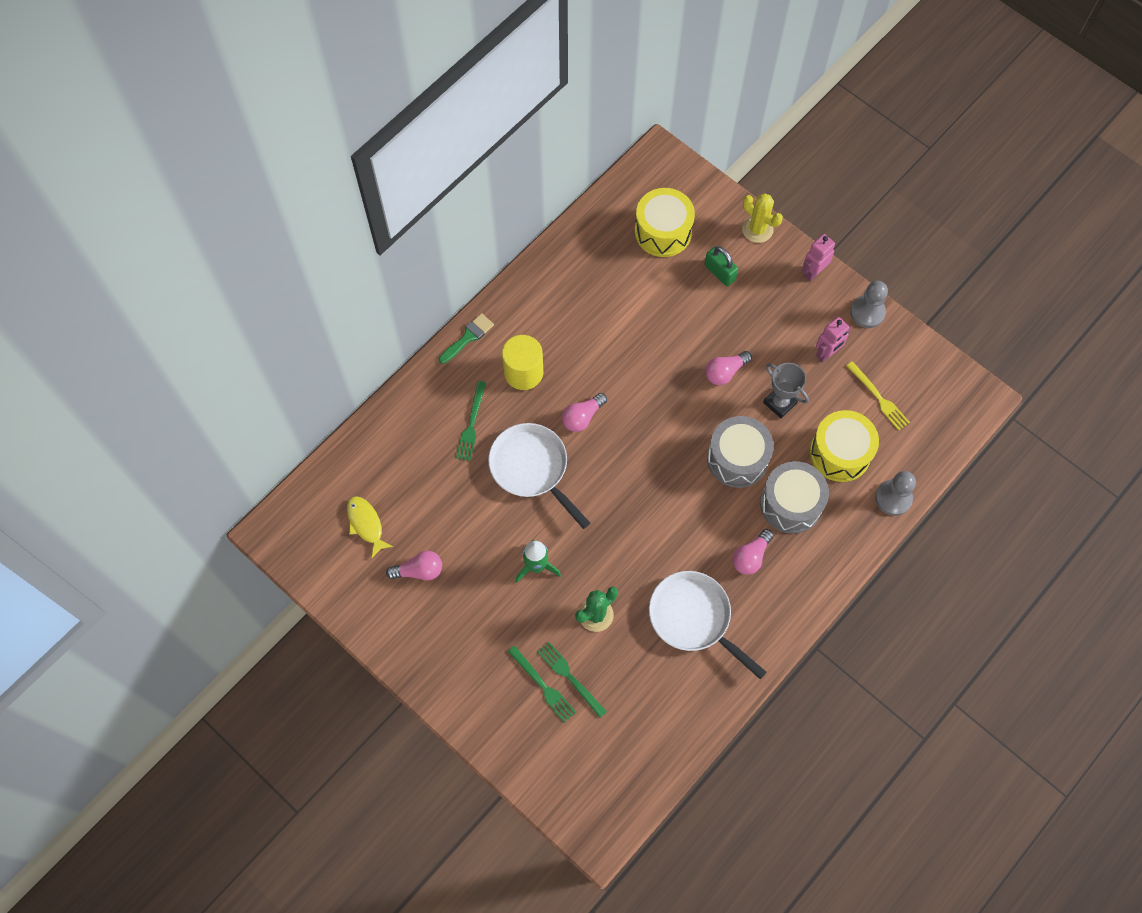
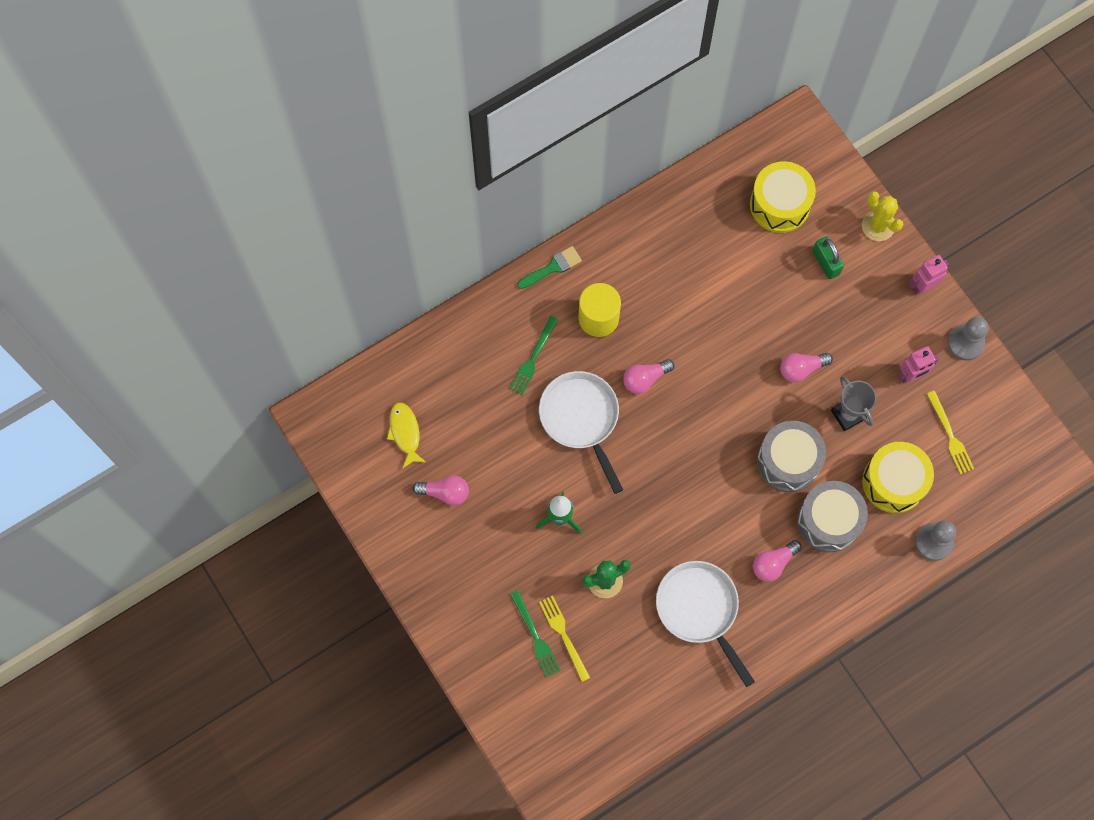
camera: 15 degrees right, 5 degrees up
green fork [537,642,607,718] -> yellow fork [539,595,590,682]

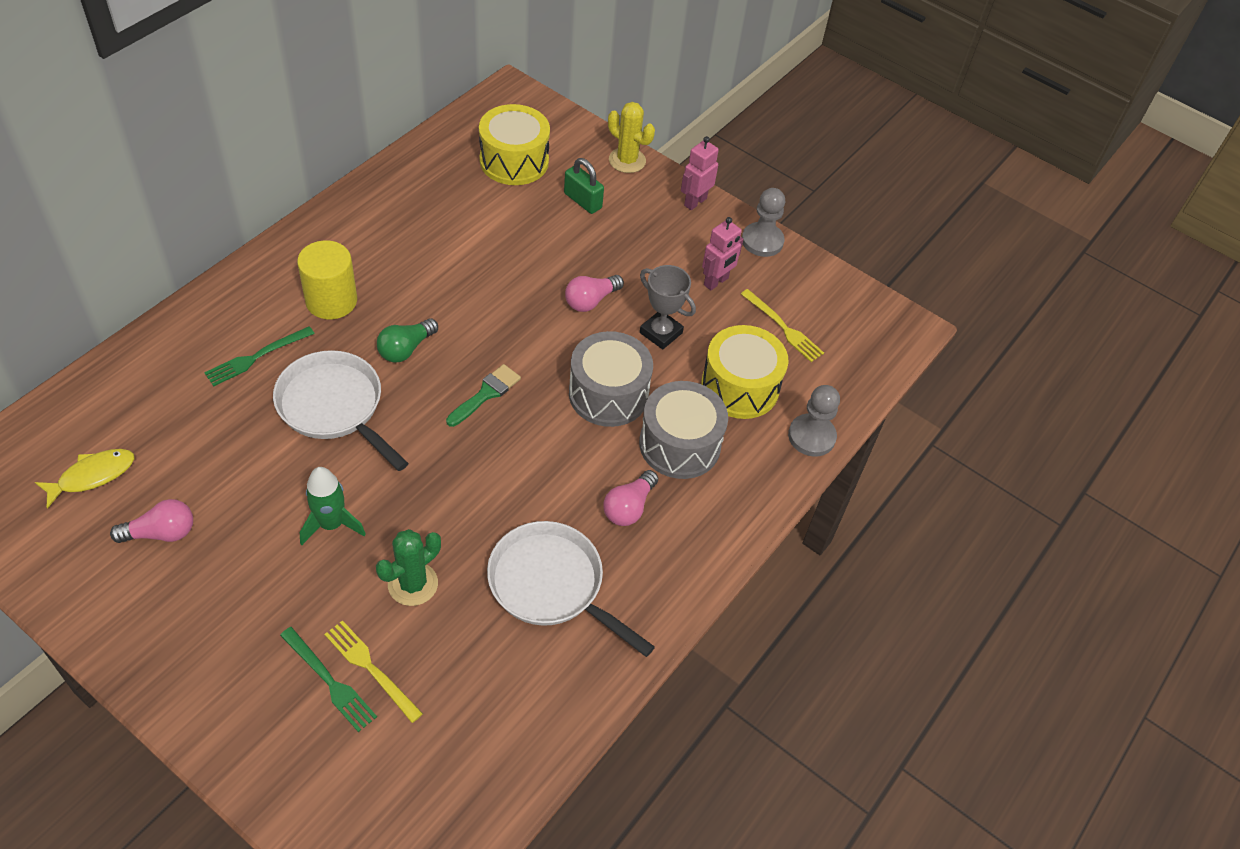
camera: 25 degrees left, 20 degrees down
yellow fish [387,403,426,469] -> yellow fish turned 90 degrees clockwise [35,449,135,509]
green fork [509,316,559,395] -> green fork turned 45 degrees clockwise [204,326,315,386]
green brush [517,246,582,289] -> green brush moved to [446,364,521,427]
pink light bulb [623,359,674,394] -> green light bulb [377,318,438,363]

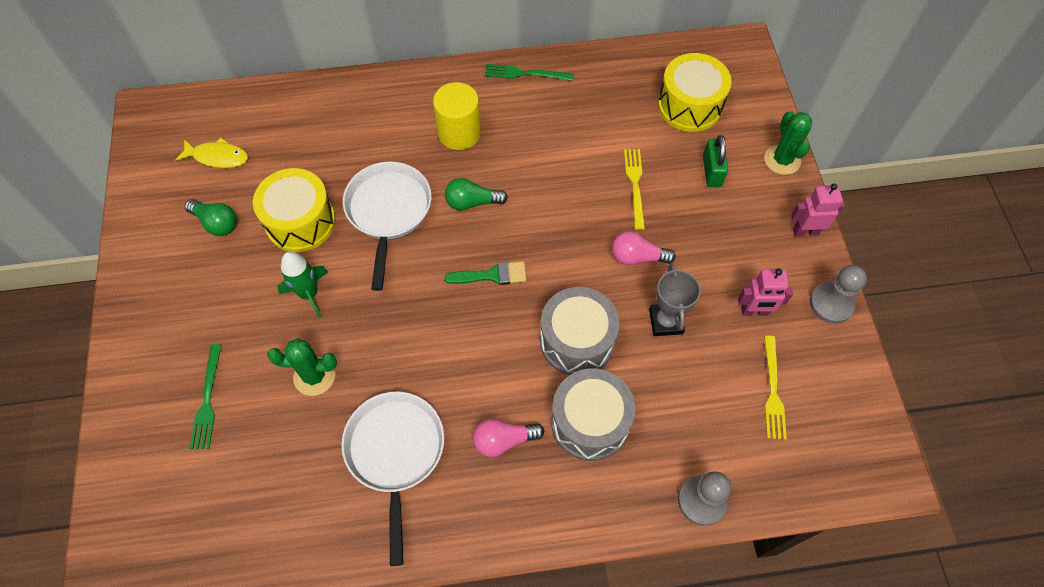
camera: 50 degrees right, 10 degrees up
pink light bulb [110,499,193,543] -> green light bulb [185,199,237,236]
green fork [204,326,315,386] -> green fork moved to [485,64,573,81]
yellow fork [324,620,423,723] -> yellow fork moved to [624,149,645,230]
yellow cactus [608,102,655,173] -> green cactus [764,111,812,175]
yellow drum [701,325,789,419] -> yellow drum moved to [253,168,336,252]

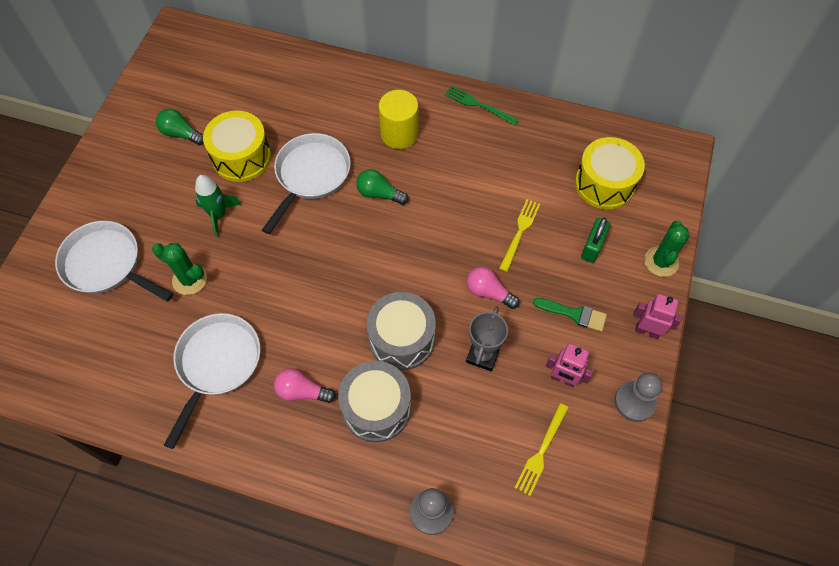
camera: 25 degrees right, 0 degrees up
yellow fish [175,138,248,168] -> none
green light bulb [185,199,237,236] -> green light bulb turned 150 degrees clockwise [156,109,204,145]
green fork [190,344,222,449] -> white pan [55,221,173,301]
green brush [445,261,526,285] -> green brush moved to [533,298,607,332]

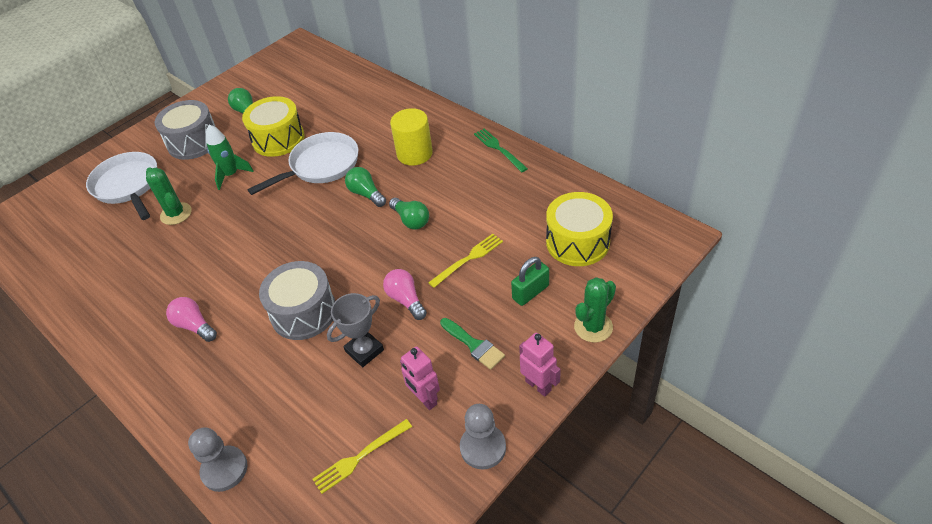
camera: 30 degrees right, 15 degrees down
white pan [164,313,260,449] -> none
grey drum [338,361,411,442] -> grey drum moved to [155,100,215,160]
none -> green light bulb [389,198,429,229]

